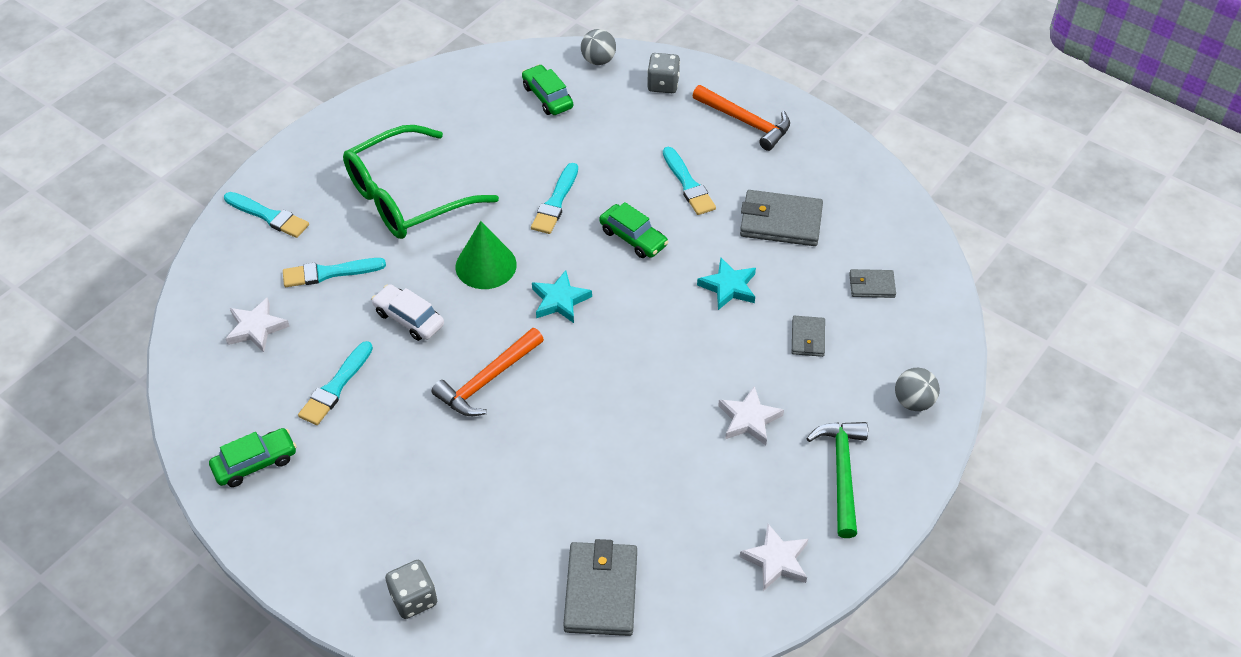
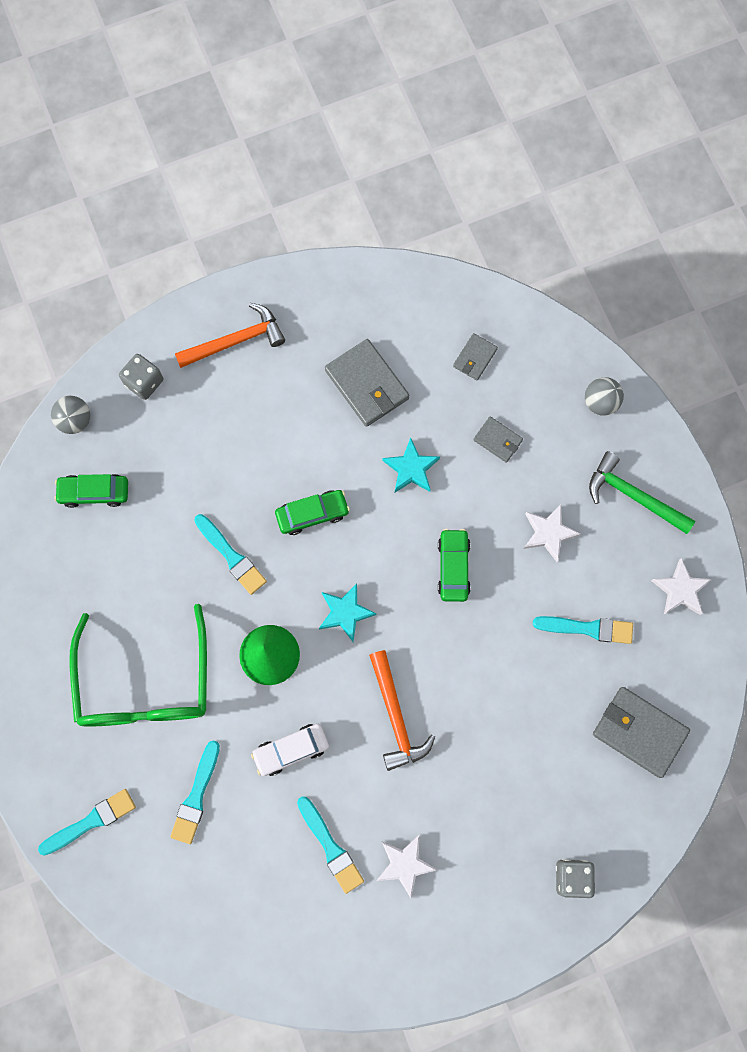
camera: 60 degrees left, 25 degrees up
green car [209,428,297,487] -> green car moved to [438,529,471,602]
white star [225,297,290,352] -> white star moved to [376,835,437,898]
turquoise brush [663,147,716,215] -> turquoise brush moved to [533,616,633,644]
grey wallet [740,190,823,246] -> grey wallet turned 75 degrees counterclockwise [325,339,409,427]

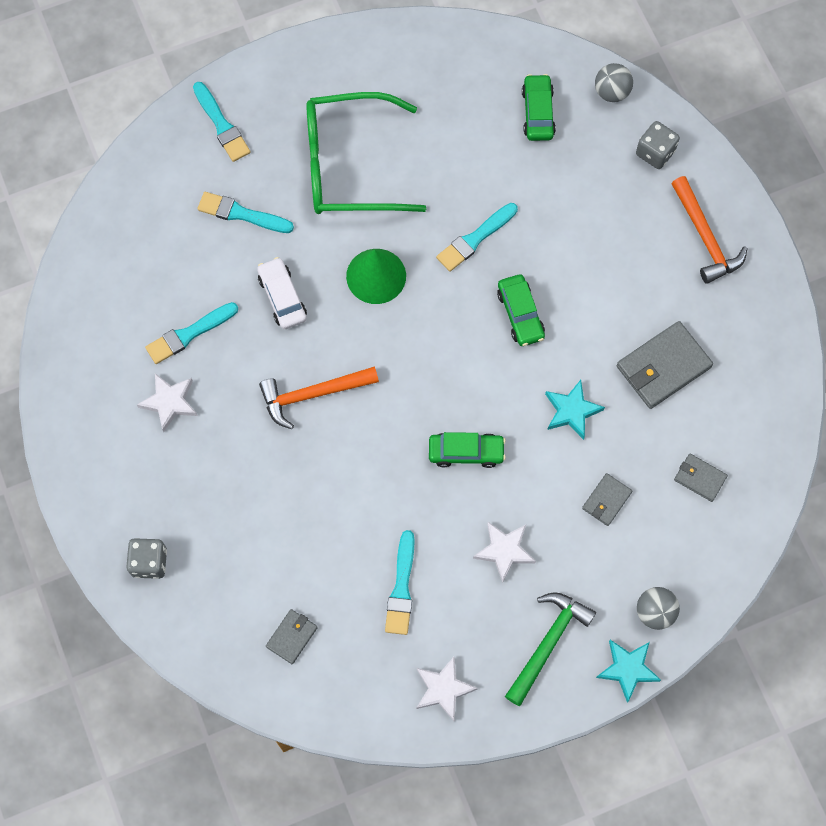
camera: 90 degrees right, 5 degrees down
turquoise star [319,583,377,642] -> turquoise star moved to [596,640,661,703]
grey wallet [593,687,690,778] -> grey wallet [266,609,318,664], size x0.55

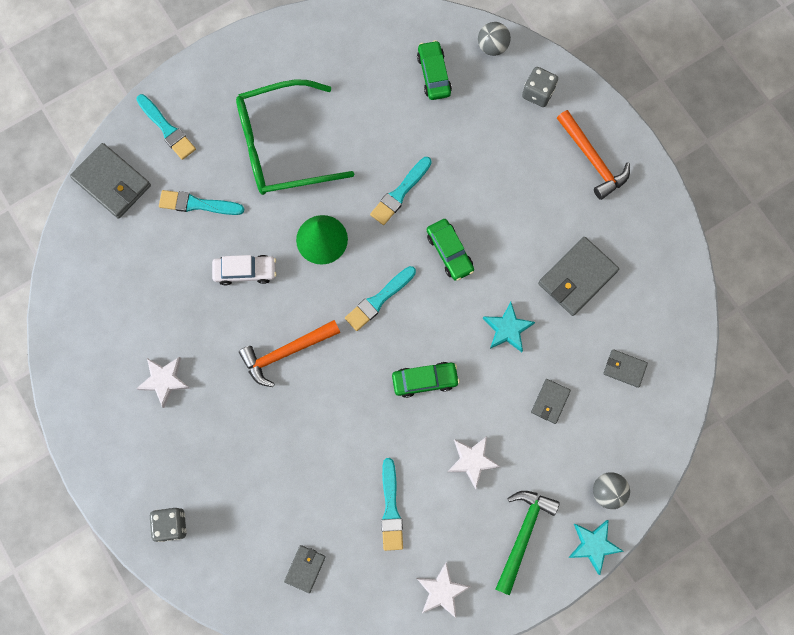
camera: 10 degrees left, 5 degrees up
turquoise brush [145,302,238,364] -> turquoise brush moved to [345,266,416,331]
white car [257,257,307,329] -> white car turned 120 degrees clockwise [212,255,276,285]
none -> grey wallet [70,143,151,219]

